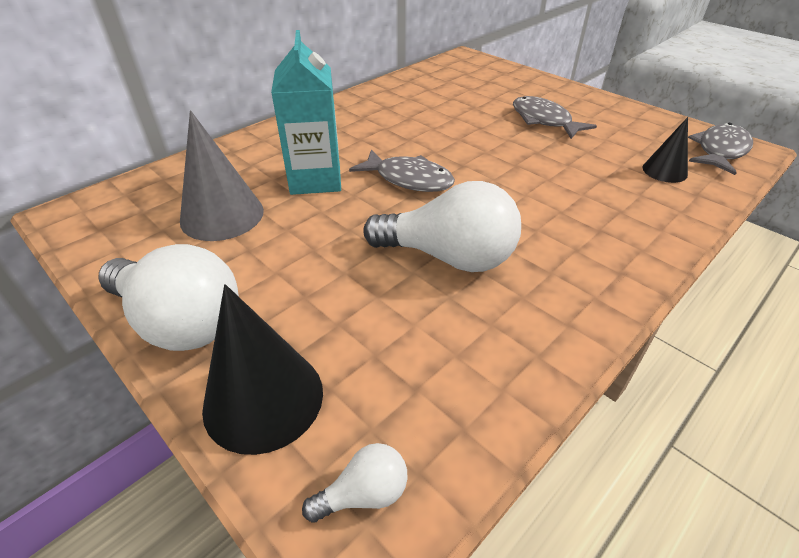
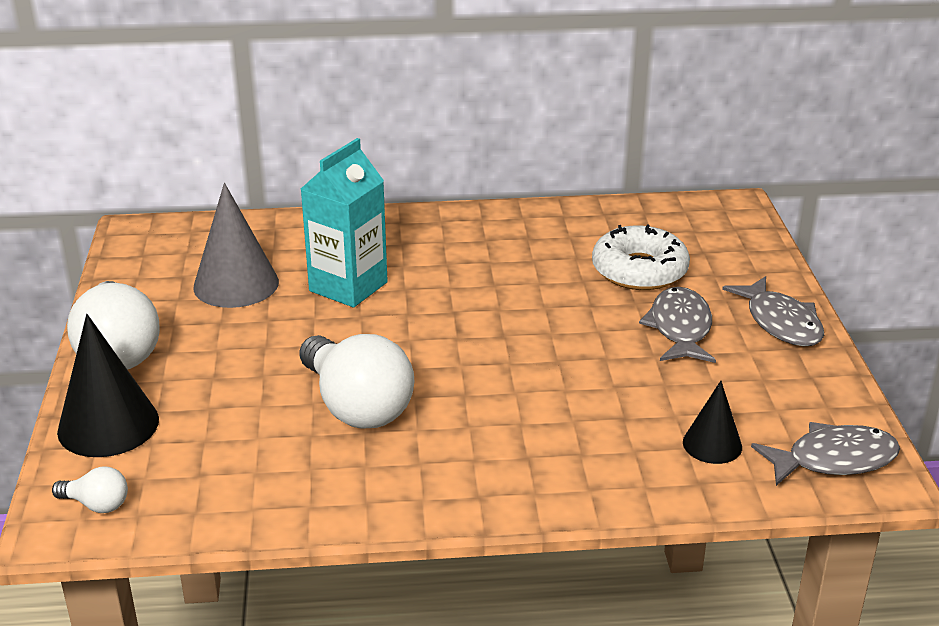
camera: 40 degrees right, 10 degrees down
grey fish [349,150,455,192] -> grey fish moved to [722,276,824,346]
none -> white donut [592,224,690,290]

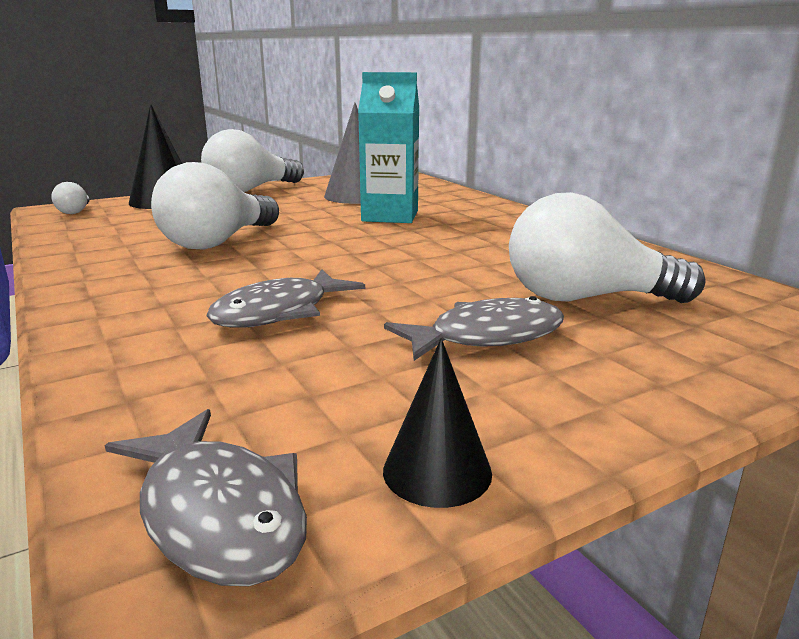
camera: 65 degrees right, 10 degrees down
white donut [592,224,690,290] -> white light bulb [509,192,705,303]
black cone [683,381,742,464] -> black cone moved to [383,338,492,508]
grey fish [722,276,824,346] -> grey fish moved to [206,269,365,328]

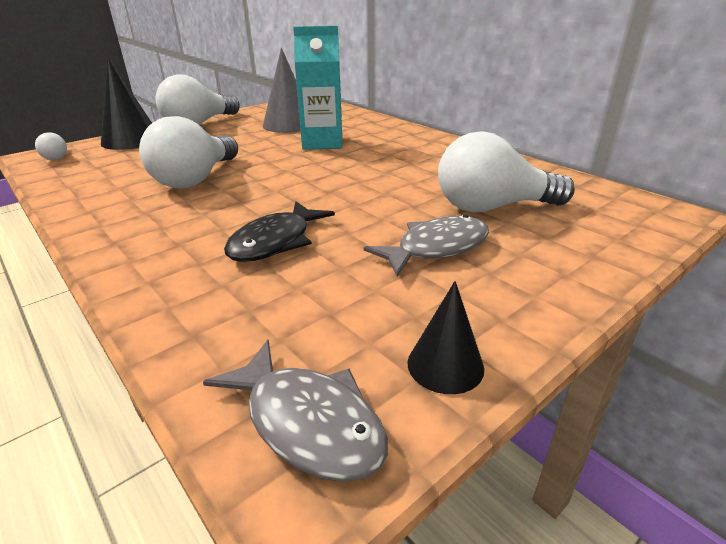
camera: 10 degrees left, 10 degrees up
grey fish [206,269,365,328] -> black fish [224,201,335,262]

